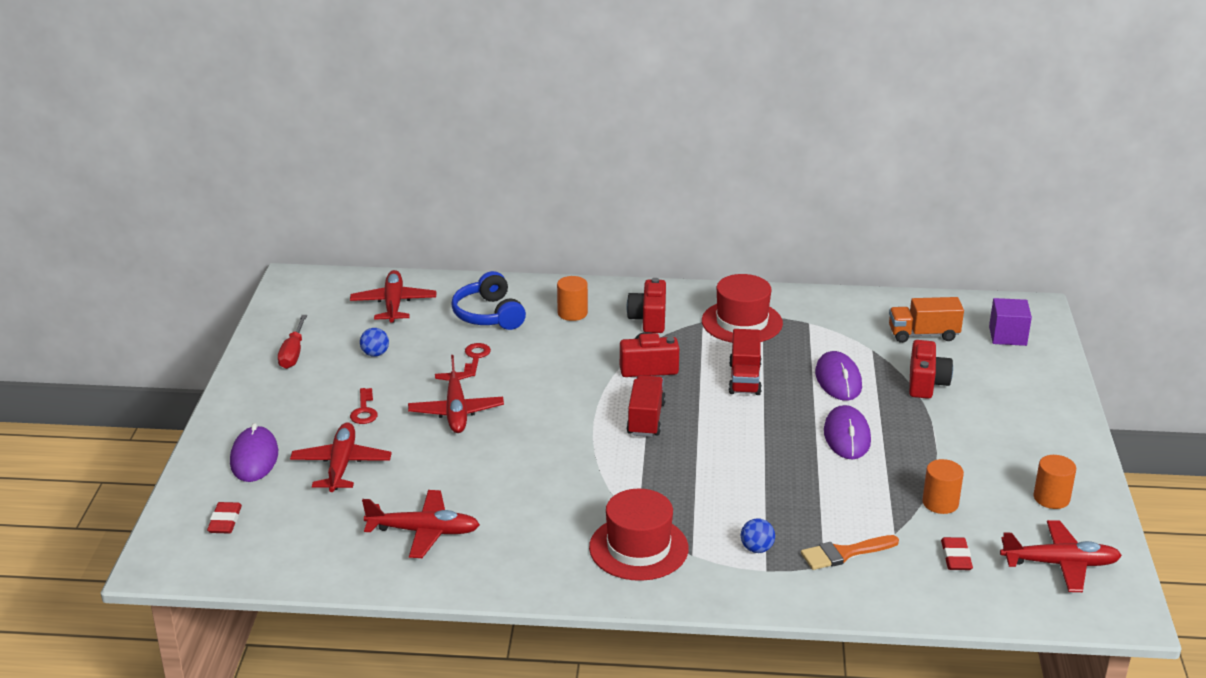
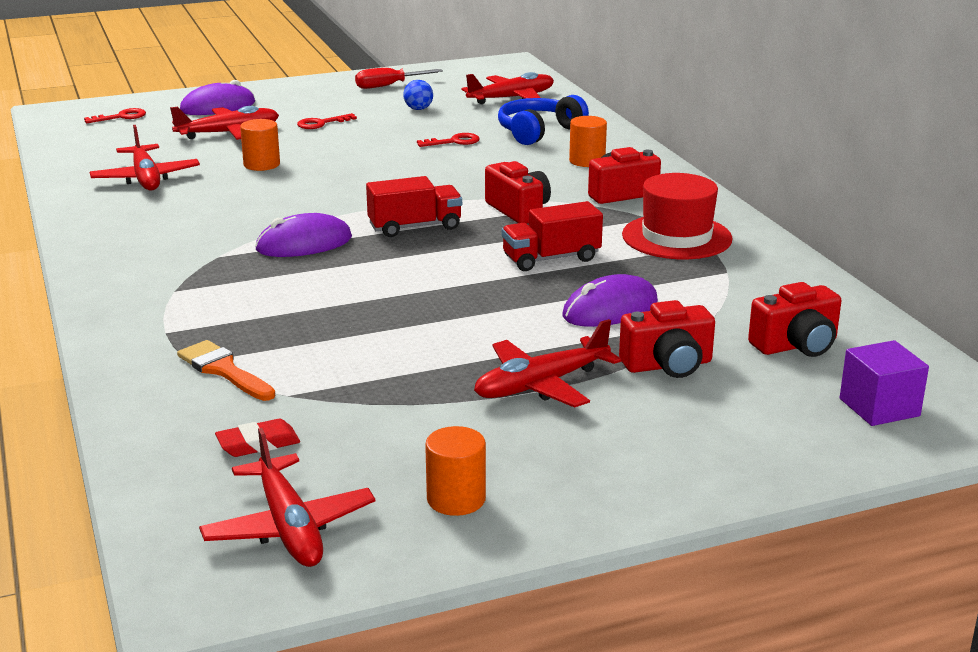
camera: 65 degrees right, 5 degrees down
red eraser [207,502,242,534] -> red key [84,108,146,123]
red plane [408,355,504,433] -> red plane moved to [474,319,621,408]
red hat [589,489,689,581] -> none
blue ball [741,518,775,553] -> none
purple mouse [824,405,871,459] -> purple mouse moved to [255,213,352,257]
orange truck [889,297,964,343] -> red camera [748,282,842,357]
orange cylinder [922,459,964,514] -> orange cylinder moved to [240,119,280,171]

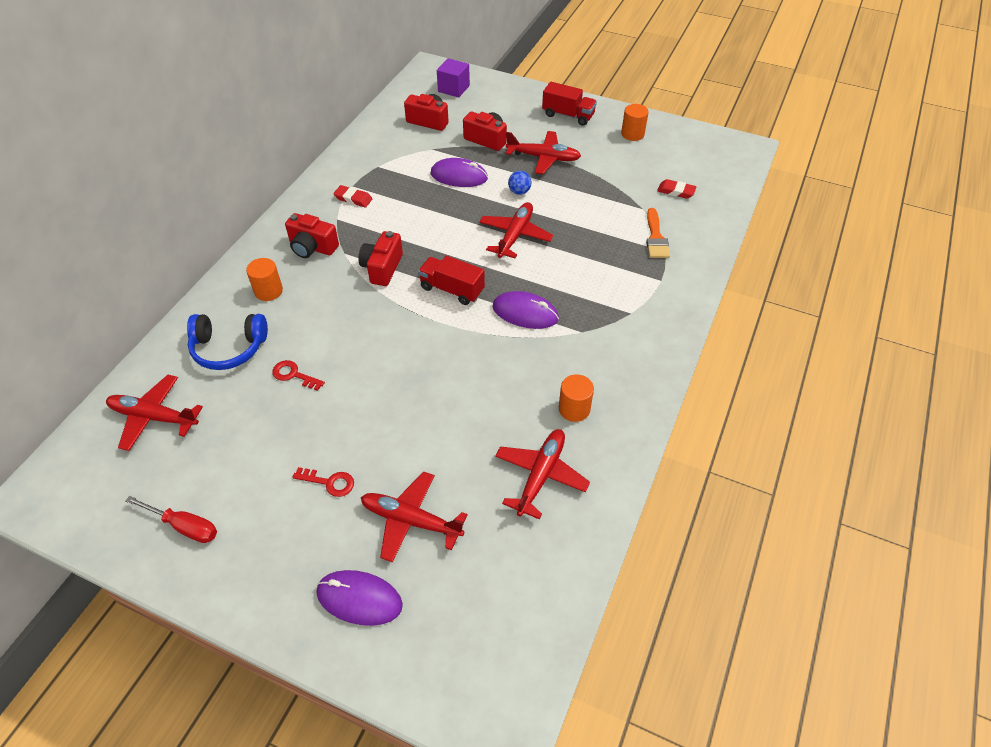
camera: 135 degrees left, 25 degrees up
red key [84,108,146,123] -> none
red plane [199,428,375,567] -> red plane moved to [479,202,554,258]
orange cylinder [240,119,280,171] -> orange cylinder moved to [559,374,594,422]
blue ball [403,80,433,110] -> blue ball moved to [508,171,531,195]
red truck [502,201,603,271] -> red truck moved to [542,82,597,126]
red hat [622,173,733,259] -> red eraser [333,185,373,207]

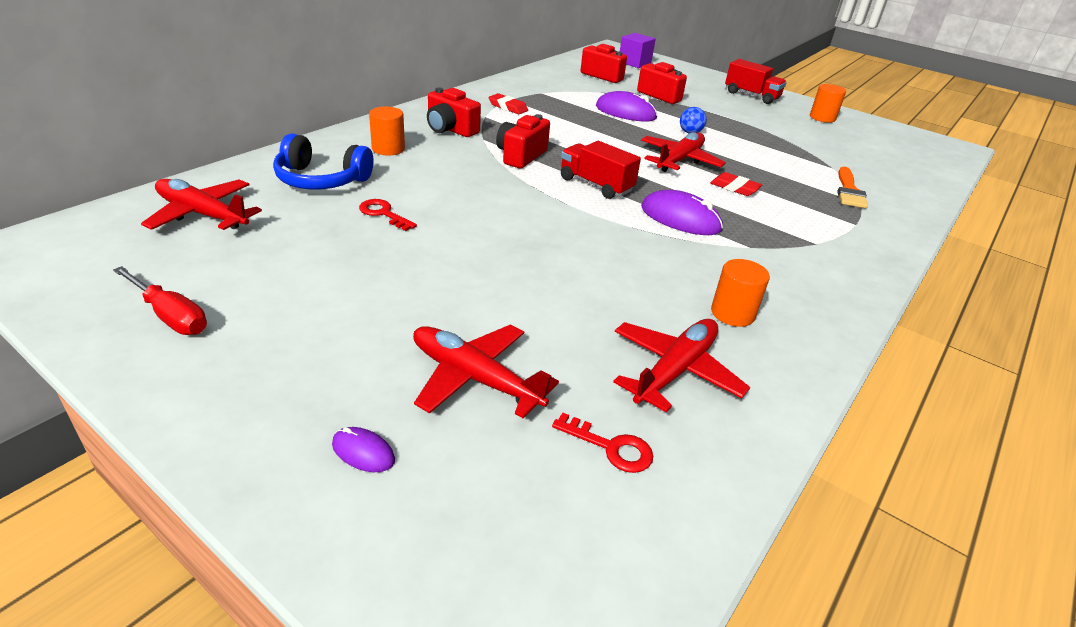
camera: 10 degrees right, 15 degrees down
red key [293,467,354,497] -> red key moved to [552,413,653,473]
purple mouse [316,570,403,626] -> purple mouse [332,427,395,472], size x0.51
red plane [506,131,581,174] -> none
red eraser [657,179,696,199] -> red eraser moved to [710,172,762,196]

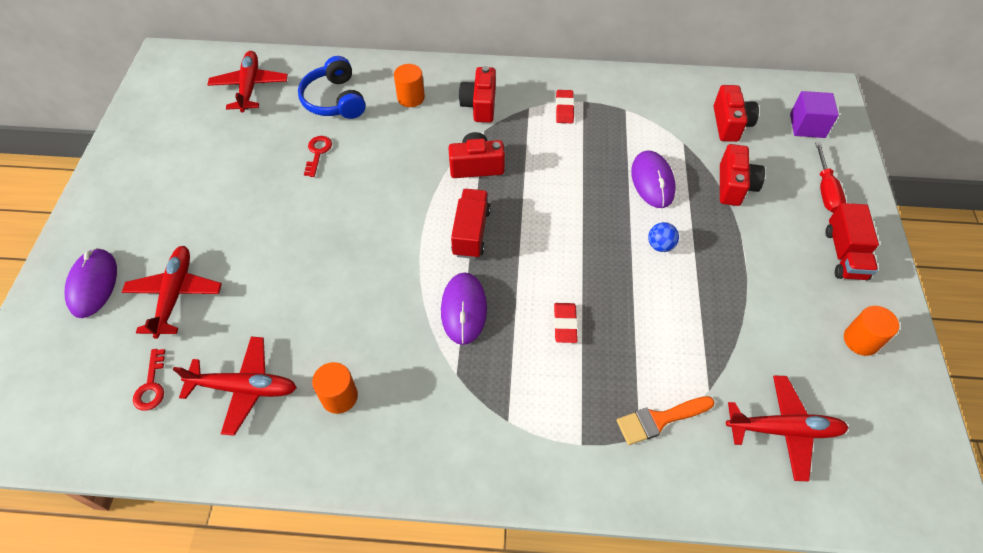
camera: 60 degrees right, 20 degrees up
red screwdriver [113,266,207,335] -> red screwdriver moved to [815,142,846,213]
purple mouse [332,427,395,472] -> purple mouse [64,248,117,318], size x1.96
red plane [641,132,726,172] -> red plane moved to [726,375,849,481]

